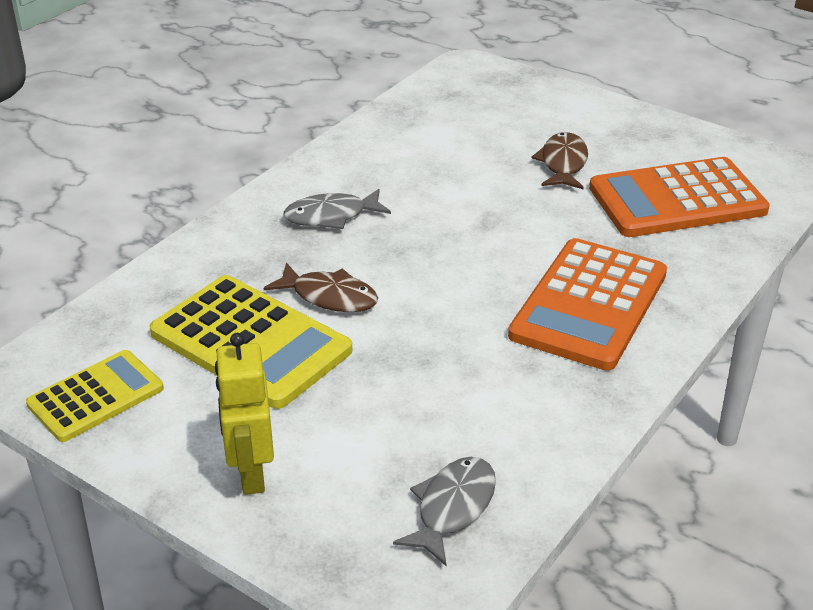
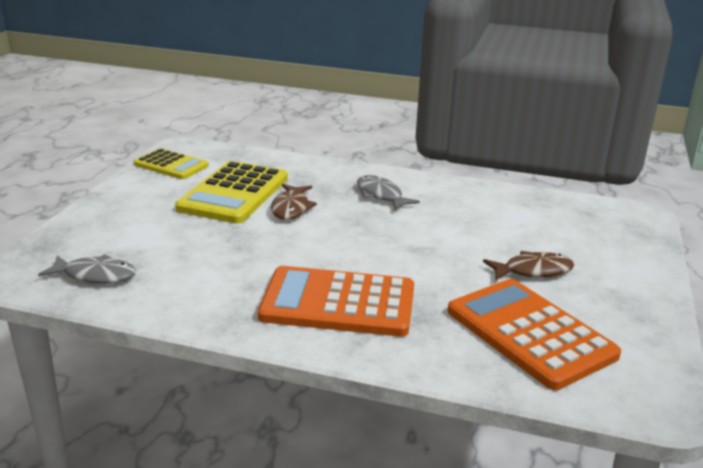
camera: 70 degrees right, 10 degrees down
yellow robot [215,333,274,495] -> none

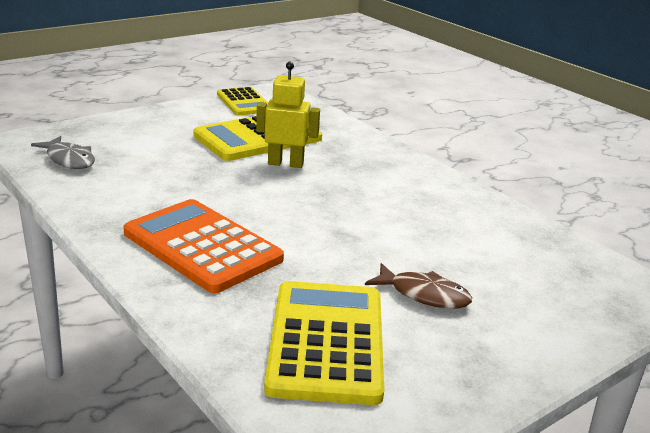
camera: 35 degrees right, 0 degrees up
brown fish [271,184,317,220] -> yellow robot [256,62,320,168]
grey fish [357,175,420,210] -> none
orange calculator [447,279,621,390] -> yellow calculator [264,281,384,405]

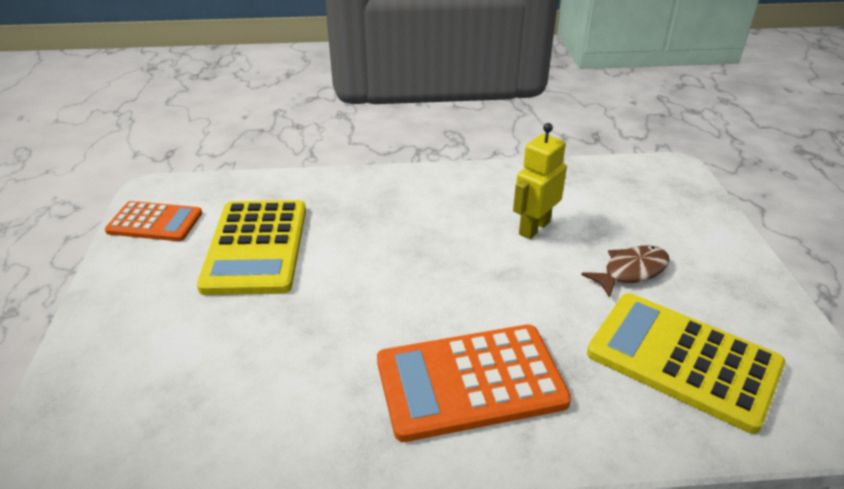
camera: 55 degrees left, 10 degrees up
grey fish [31,136,95,169] -> none
yellow calculator [217,87,268,116] -> orange calculator [105,201,202,241]
yellow robot [256,62,320,168] -> yellow robot moved to [513,123,567,239]

